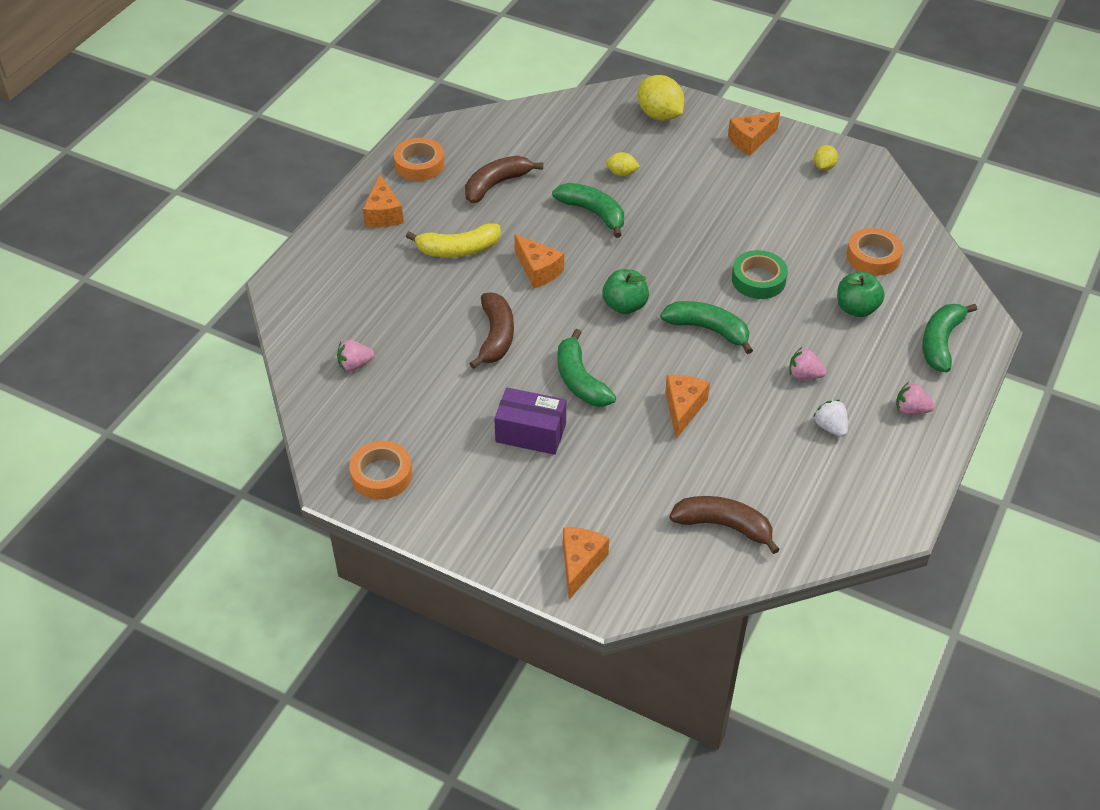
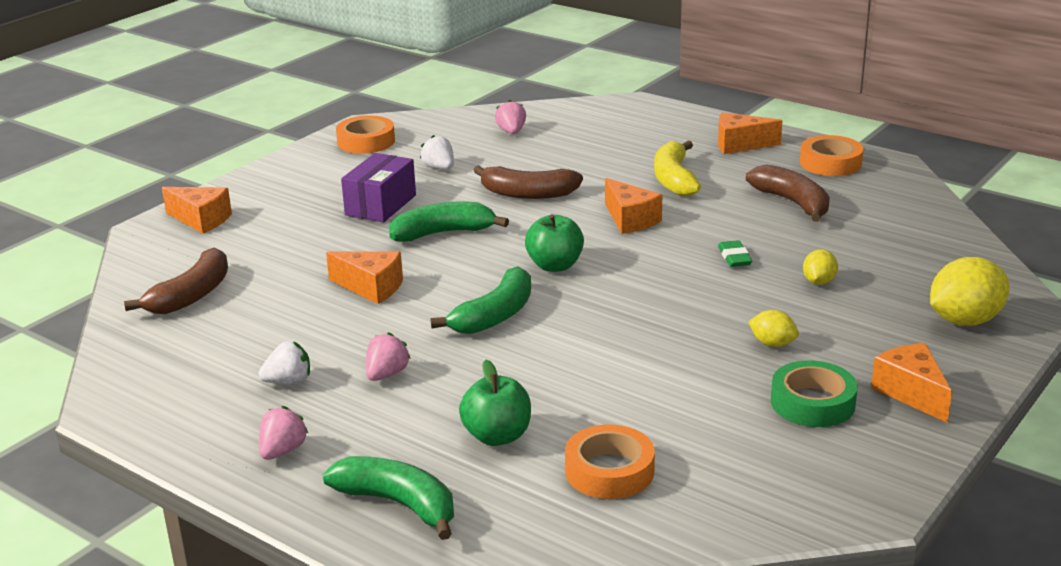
camera: 100 degrees right, 20 degrees down
orange cheese [514,234,564,288] -> orange cheese turned 90 degrees counterclockwise [605,178,662,234]
green banana [552,183,624,238] -> green eraser [718,240,752,267]
green tape [732,250,788,299] -> green tape moved to [771,360,858,427]
yellow lemon [814,145,838,171] -> yellow lemon moved to [748,310,799,347]
none -> white strawberry [420,135,454,170]

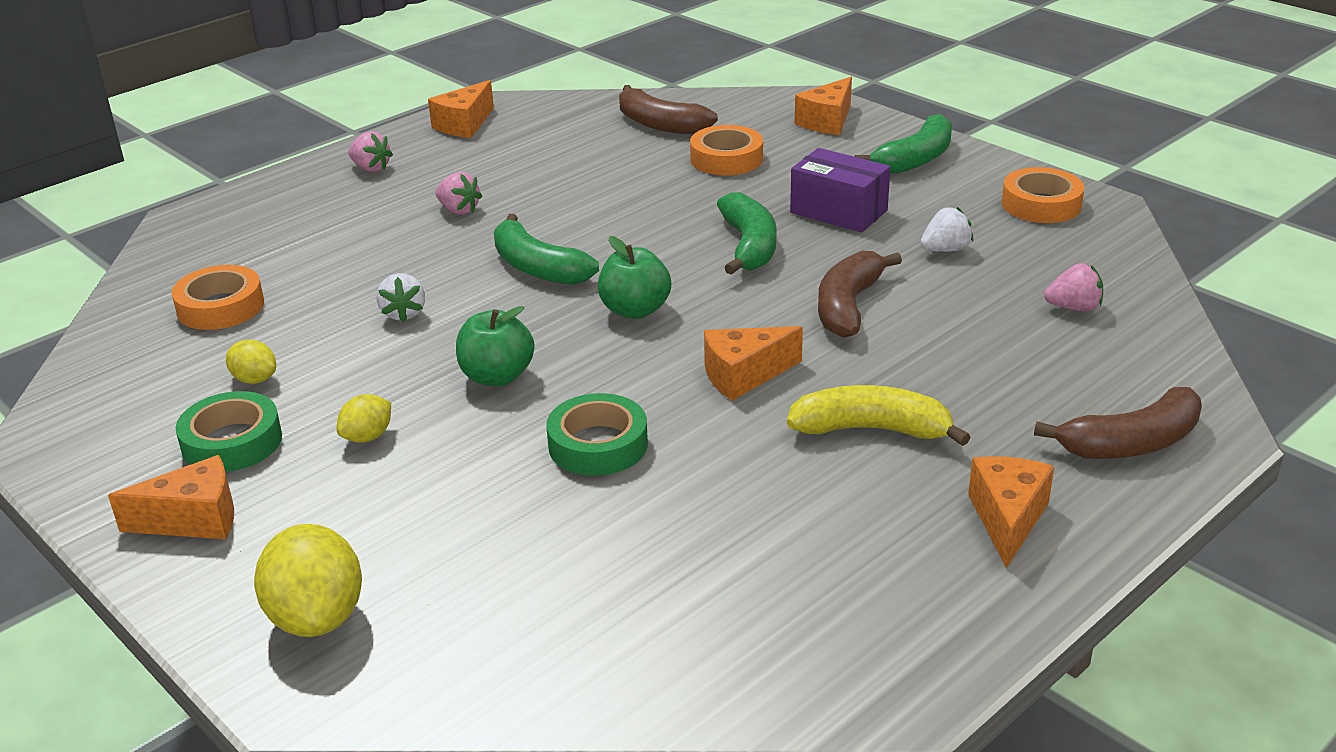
camera: 100 degrees right, 5 degrees up
white strawberry [259,341,310,384] -> white strawberry moved to [377,273,425,322]
green banana [323,456,454,540] -> green banana moved to [855,114,952,174]
orange cheese [326,251,403,304] -> orange cheese moved to [428,80,494,138]
green apple [459,360,531,446] -> green apple moved to [456,306,534,386]
green eraser [718,240,752,267] -> green tape [546,393,648,476]
brown banana [746,164,830,222] -> brown banana moved to [1034,387,1202,459]
orange tape [800,135,863,176] -> orange tape moved to [690,125,763,176]
yellow lemon [803,249,838,285] -> yellow lemon moved to [226,340,276,384]

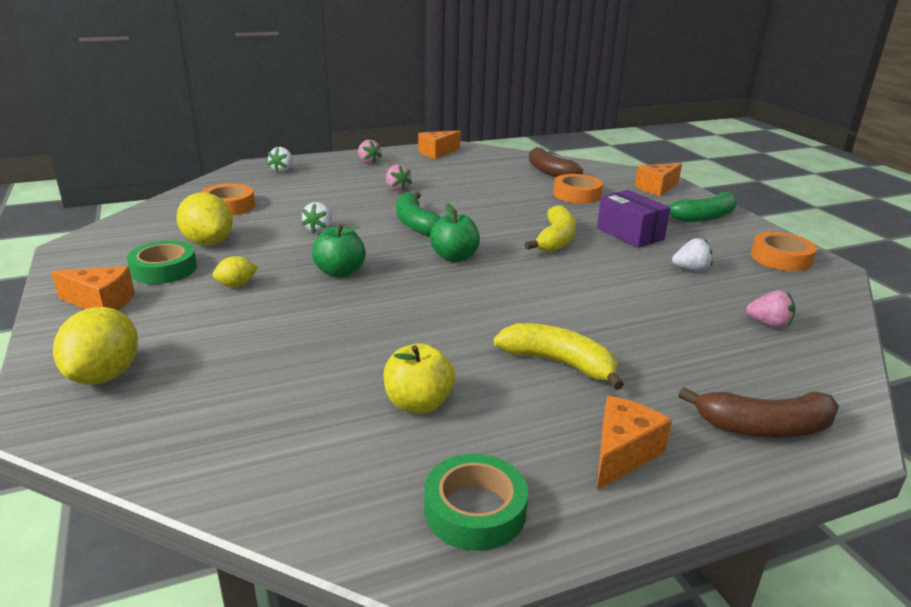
camera: 20 degrees right, 5 degrees down
yellow lemon [226,340,276,384] -> yellow lemon [176,192,233,246], size x1.88
green tape [546,393,648,476] -> green tape moved to [424,454,528,551]
orange cheese [704,326,803,401] -> none
green banana [717,192,777,275] -> yellow banana [525,205,576,253]
brown banana [818,251,902,338] -> none
none -> white strawberry [268,147,293,172]
none -> yellow apple [383,343,455,414]

